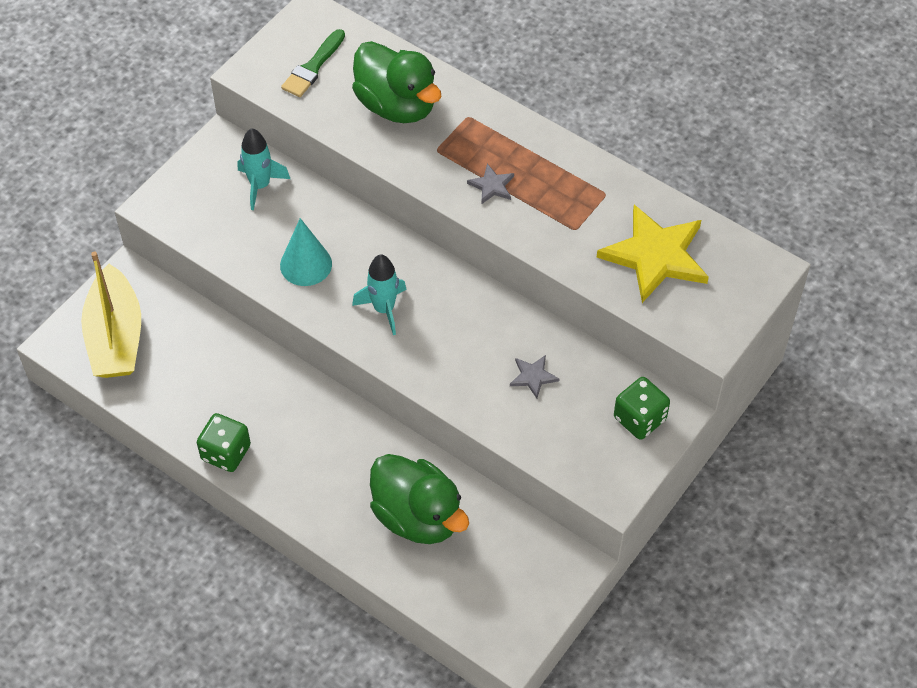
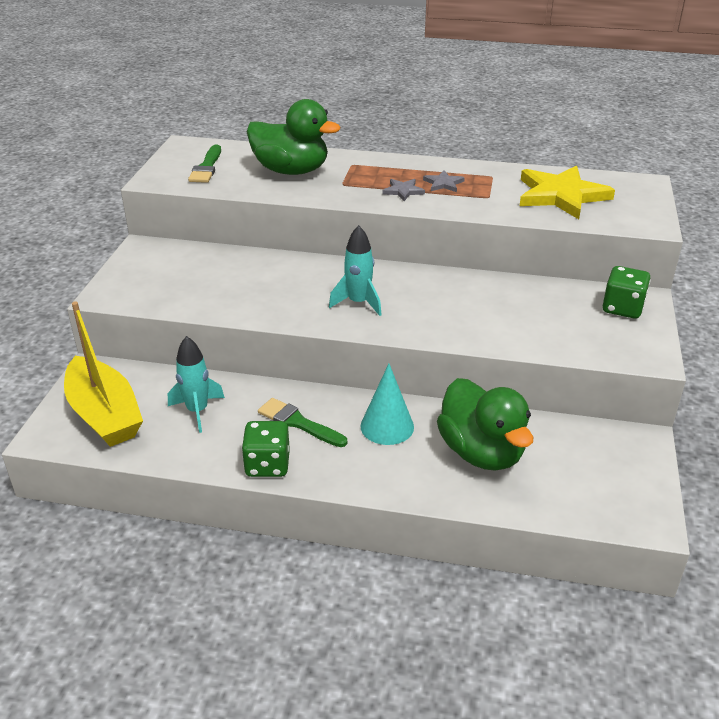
camera: 25 degrees left, 20 degrees down
turquoise rocket [237,128,290,210] -> turquoise rocket moved to [168,336,225,433]
turquoise cone [280,218,332,286] -> turquoise cone moved to [360,363,414,445]
green duck [370,454,469,544] -> green duck turned 45 degrees clockwise [437,378,533,471]
grey star [510,355,559,399] -> grey star moved to [423,170,465,192]
none -> green brush [258,398,347,447]

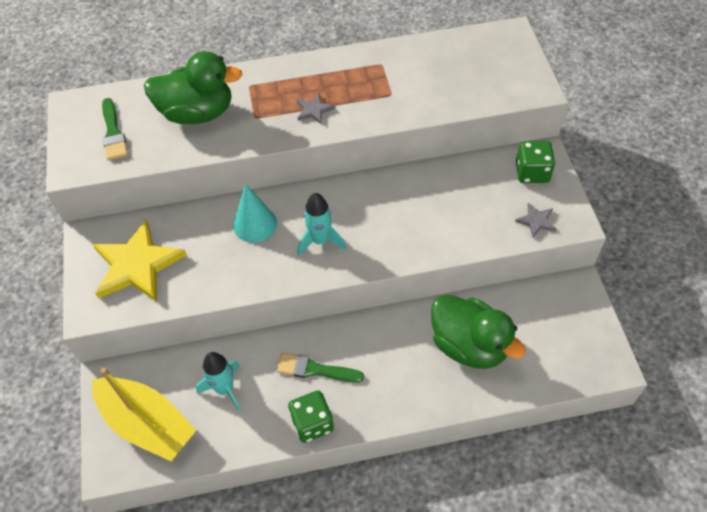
camera: 20 degrees left, 20 degrees up
turquoise cone [360,363,414,445] -> turquoise cone moved to [233,184,277,243]
grey star [423,170,465,192] -> grey star moved to [515,203,557,238]
yellow star [520,166,615,219] -> yellow star moved to [93,219,187,302]

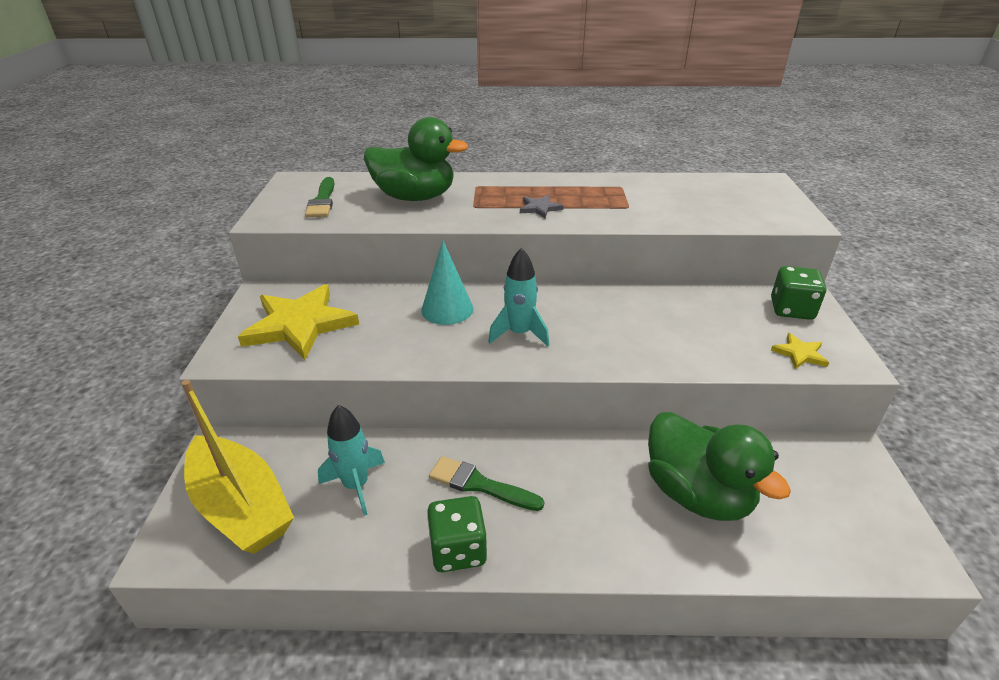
camera: 10 degrees right, 20 degrees down
grey star [515,203,557,238] -> yellow star [771,333,829,369]

